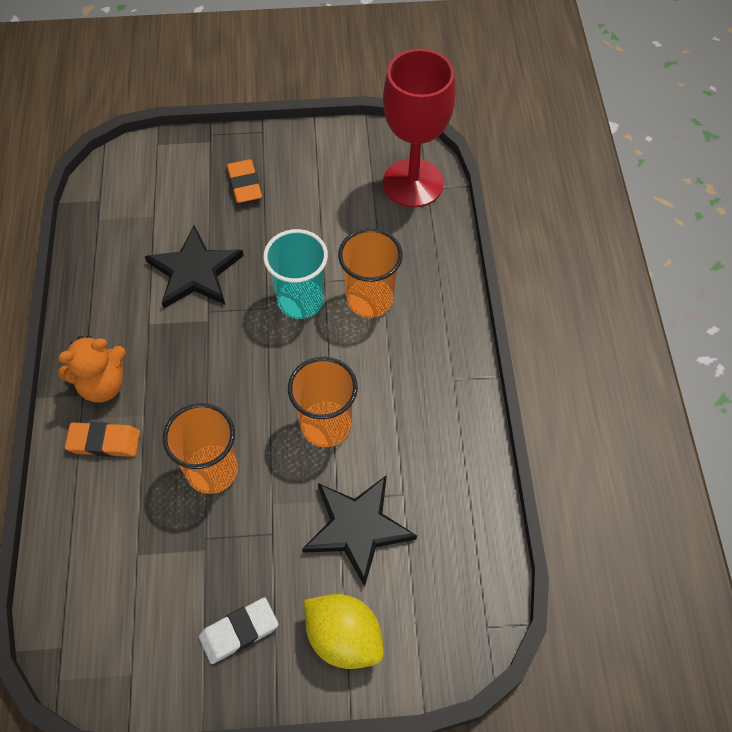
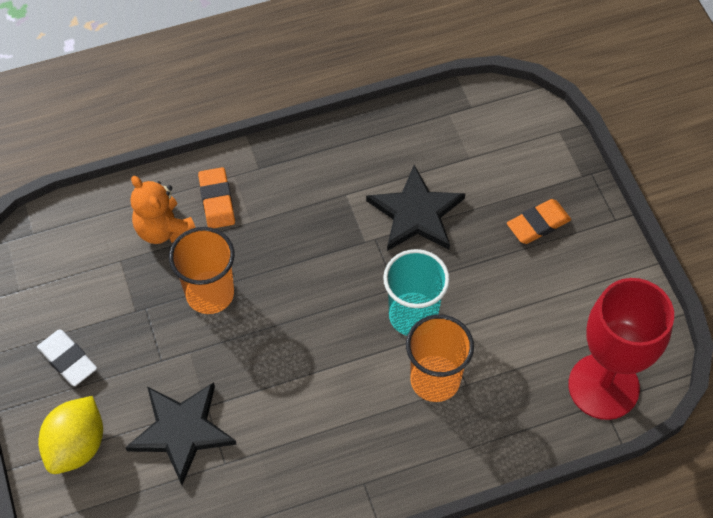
camera: 75 degrees right, 0 degrees up
orange teddy bear [58,336,126,402] -> orange teddy bear moved to [131,176,196,244]
orange cup [288,357,358,447] -> none

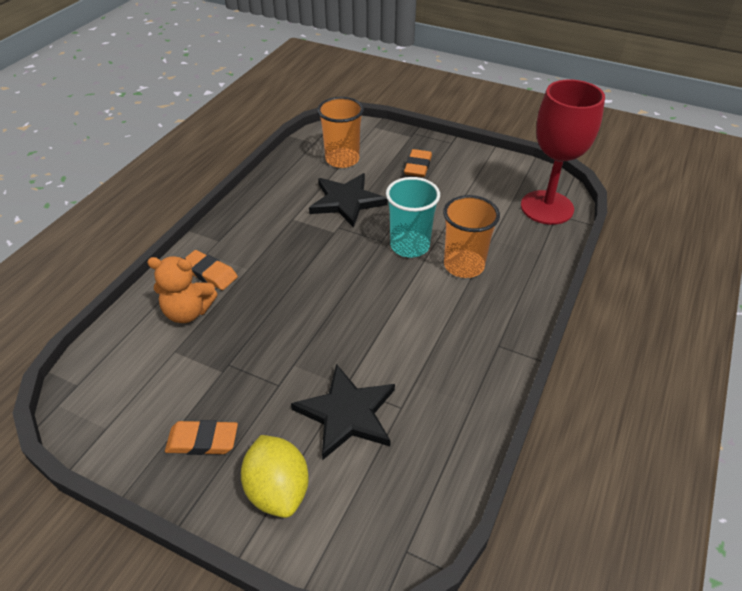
camera: 45 degrees left, 15 degrees down
white eraser [37,329,97,386] -> orange eraser [165,420,238,455]
orange cup [169,227,235,314] -> orange cup moved to [317,97,364,168]

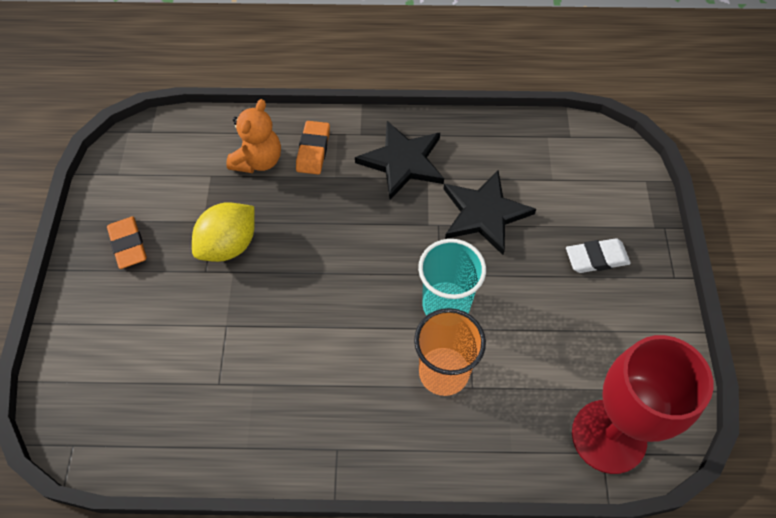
camera: 65 degrees right, 15 degrees up
orange teddy bear [147,256,217,323] -> orange teddy bear turned 135 degrees counterclockwise [226,99,281,173]
yellow lemon [241,435,309,518] -> yellow lemon moved to [192,202,255,262]
black star [291,364,395,460] -> black star moved to [355,121,444,200]
orange cup [317,97,364,168] -> none
orange eraser [404,149,432,177] -> white eraser [566,238,631,273]

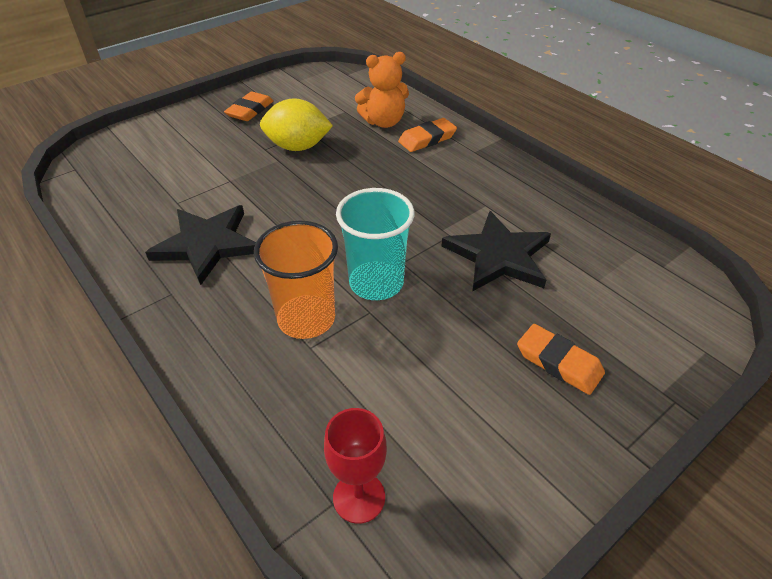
camera: 50 degrees right, 15 degrees down
black star [355,121,444,200] -> black star moved to [145,205,256,285]
white eraser [566,238,631,273] -> orange eraser [517,324,605,395]
red goblet [572,335,714,474] -> red goblet [324,408,387,524], size x0.50

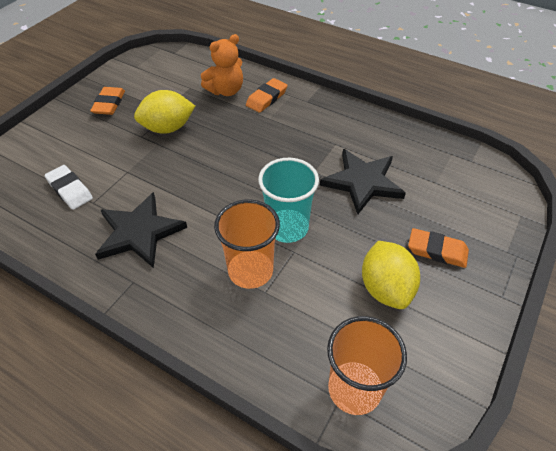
camera: 20 degrees left, 5 degrees up
red goblet [324,408,387,524] -> orange cup [327,316,407,415]
none -> white eraser [45,165,93,210]
none -> yellow lemon [362,241,420,309]

